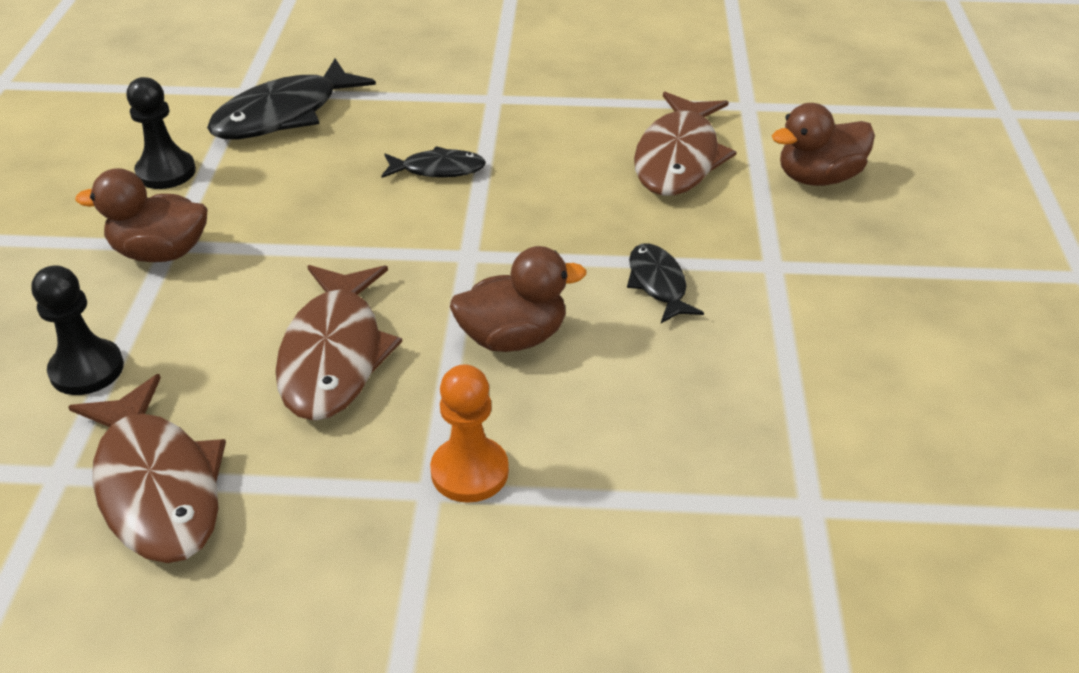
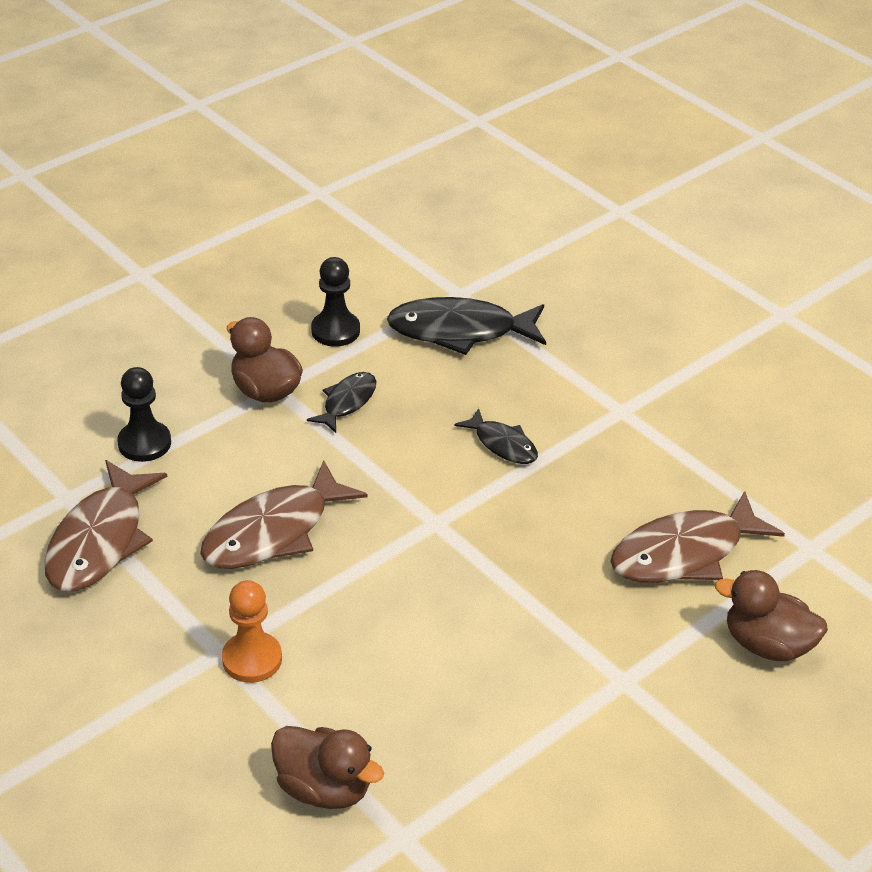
camera: 45 degrees right, 0 degrees up
brown duck [450,246,587,352] -> brown duck moved to [271,726,384,809]
black fish [627,244,704,323] -> black fish moved to [307,372,376,433]

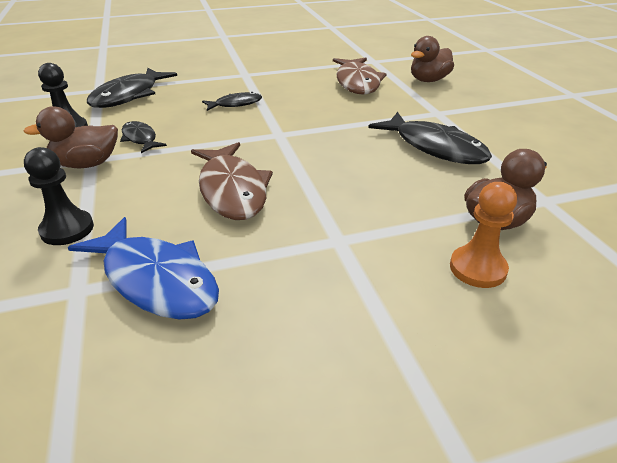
camera: 65 degrees left, 5 degrees down
brown fish [44,460,167,591] -> blue fish [68,217,219,320]
orange pawn [222,580,282,683] -> orange pawn moved to [450,182,517,288]
none -> black fish [368,112,492,164]

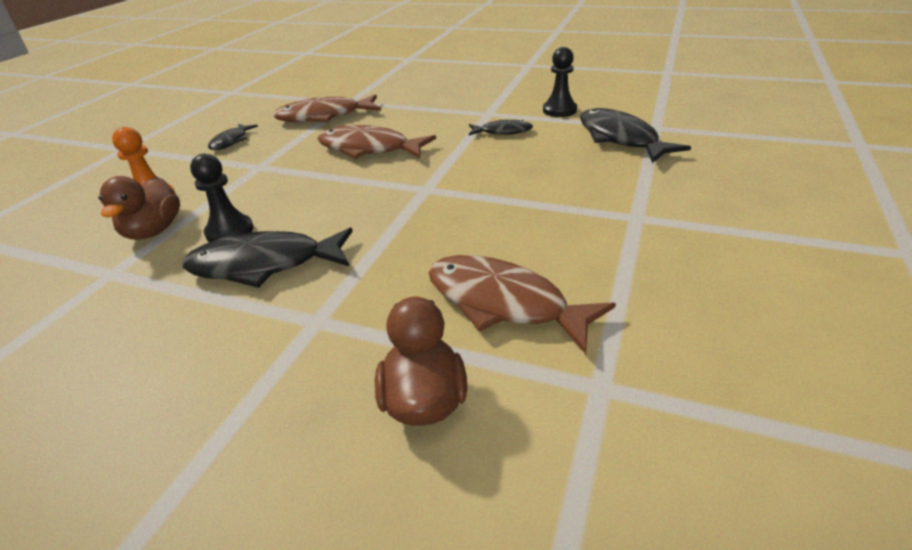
camera: 130 degrees right, 0 degrees up
brown duck [24,106,118,168] -> none
black pawn [24,147,94,245] -> black pawn moved to [190,154,254,242]
blue fish [68,217,219,320] -> brown fish [273,94,381,122]
black fish [202,92,262,111] -> black fish moved to [208,124,258,150]

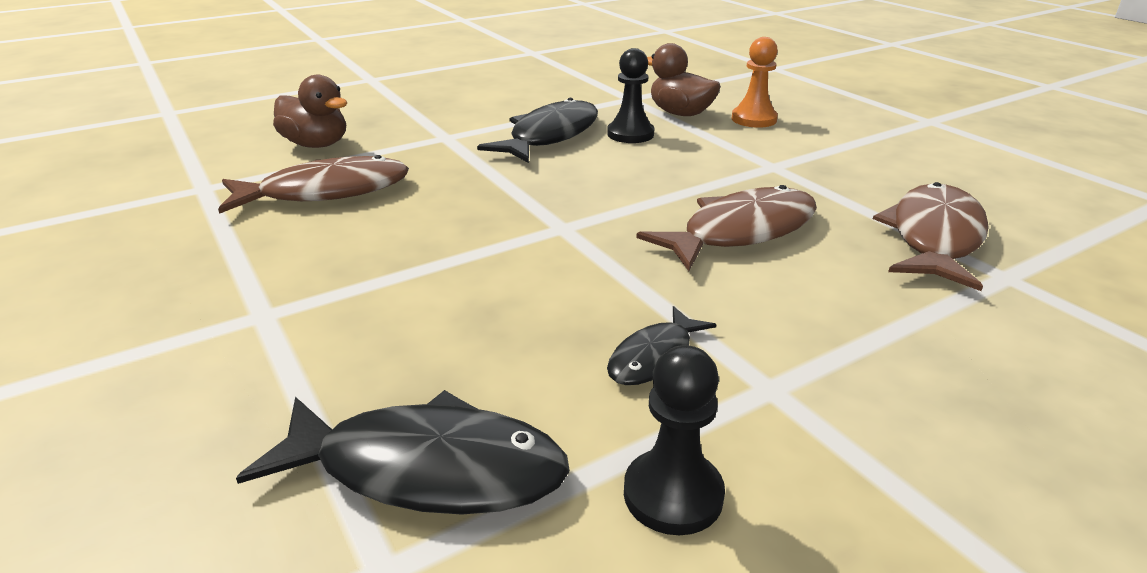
camera: 125 degrees right, 5 degrees down
black fish [208,124,258,150] -> none

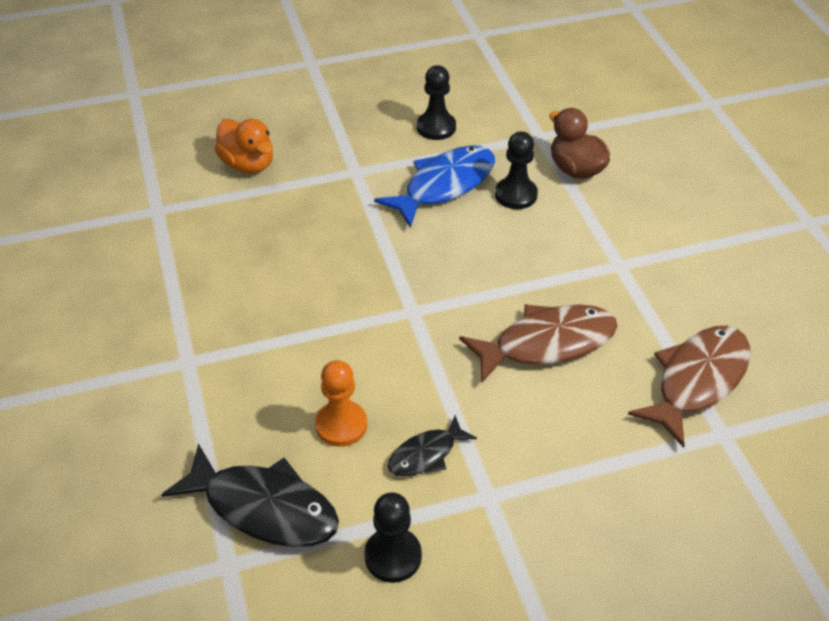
camera: 15 degrees right, 15 degrees up
brown fish [218,155,409,214] -> none
brown duck [273,75,347,148] -> orange duck [215,119,273,173]
black fish [477,98,598,163] -> blue fish [374,146,495,228]
orange pawn [732,37,778,128] -> orange pawn moved to [315,360,367,447]
none -> black pawn [417,65,456,140]

